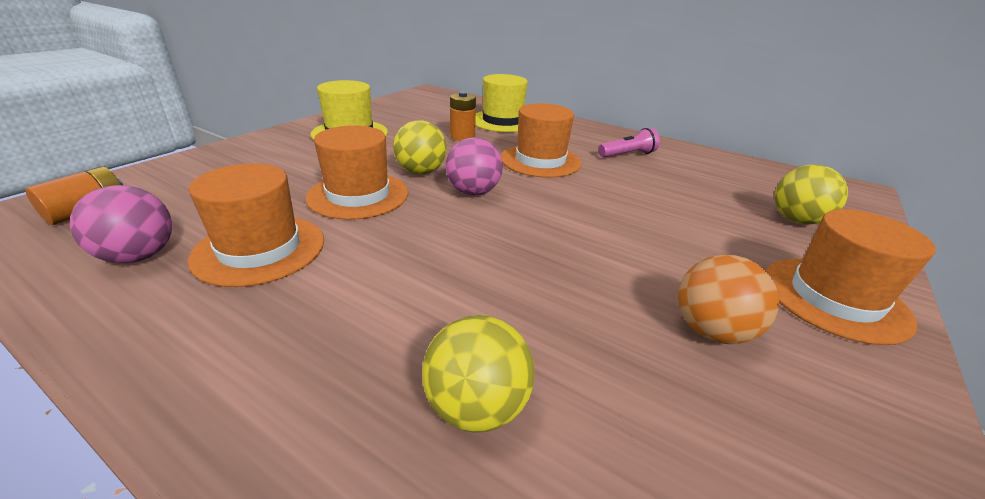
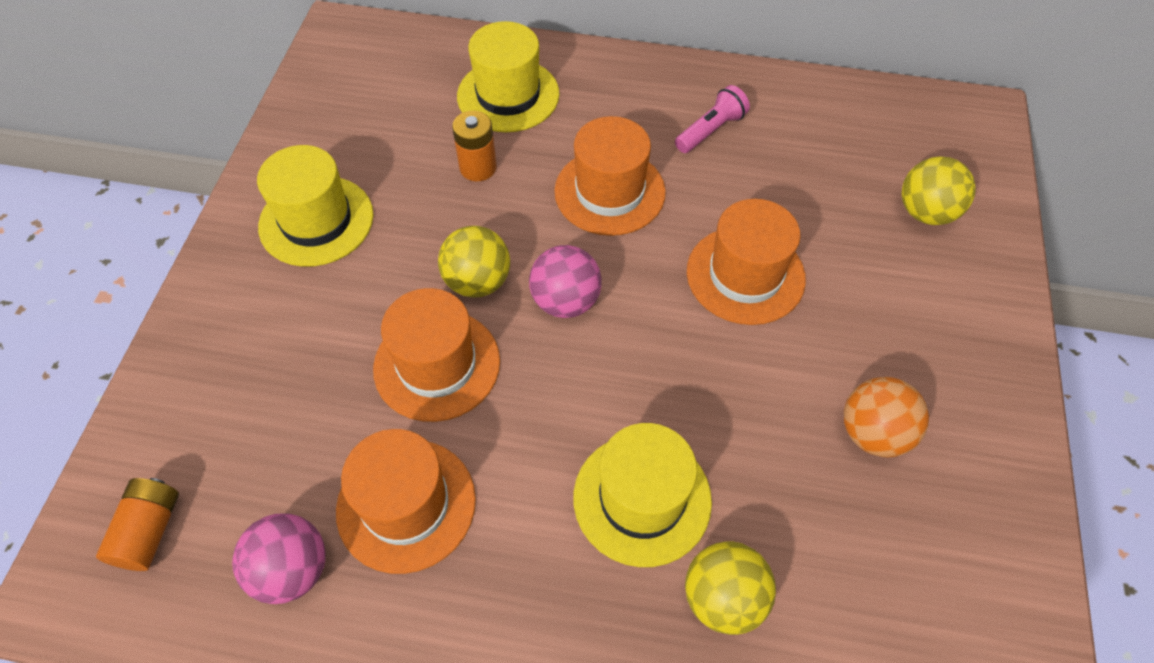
camera: 20 degrees left, 25 degrees up
orange hat [766,209,936,345] -> orange hat moved to [687,199,806,325]
none -> yellow hat [573,423,712,567]

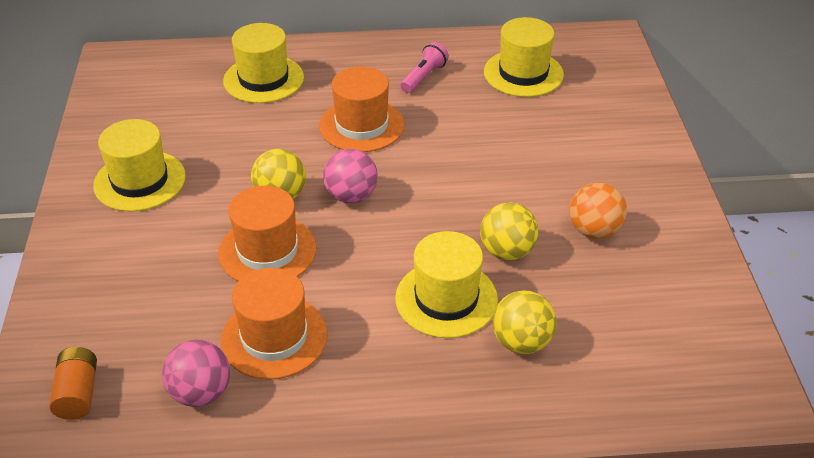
camera: 15 degrees left, 15 degrees down
orange battery [452,111,497,181] -> none
orange hat [687,199,806,325] -> none
yellow ball [902,156,976,225] -> yellow ball moved to [480,202,539,260]
none -> yellow hat [484,17,564,97]

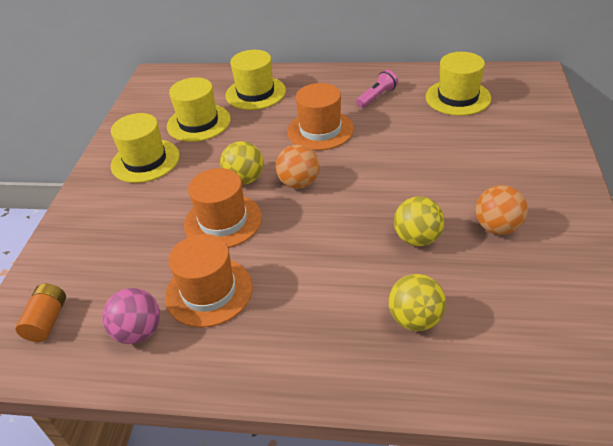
camera: 15 degrees right, 0 degrees up
pink ball [323,149,378,203] -> orange ball [276,144,320,189]
yellow hat [395,231,498,338] -> yellow hat moved to [167,77,231,142]

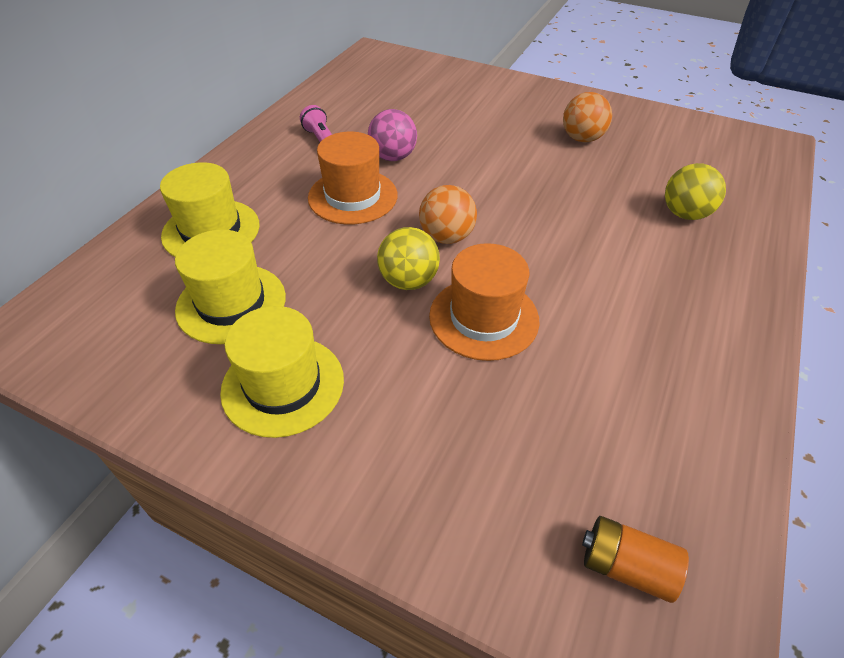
camera: 75 degrees left, 5 degrees up
pink ball [102,288,160,344] -> pink ball moved to [368,109,417,161]
orange hat [165,234,253,328] -> none
yellow ball [394,196,445,246] -> none
yellow hat [425,52,491,116] -> none

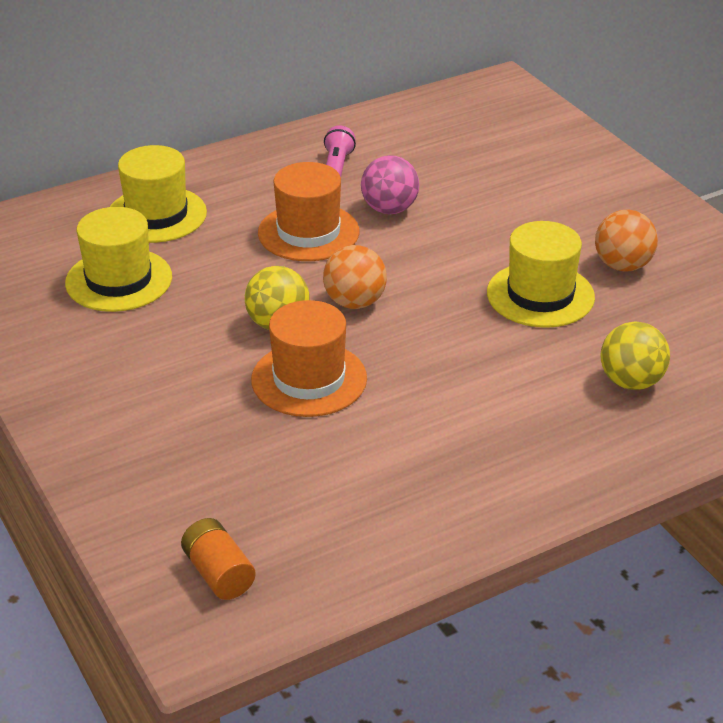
camera: 35 degrees right, 10 degrees down
yellow hat [220,306,344,438] -> yellow hat moved to [487,221,595,328]

